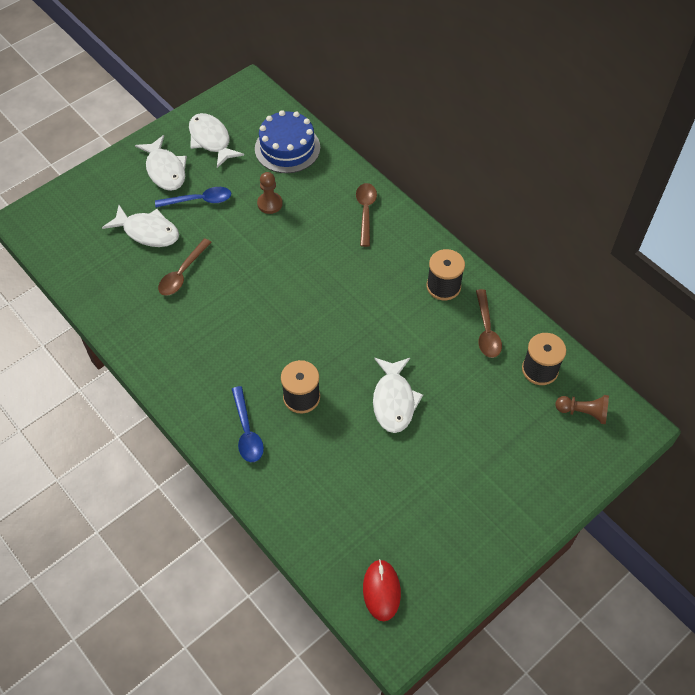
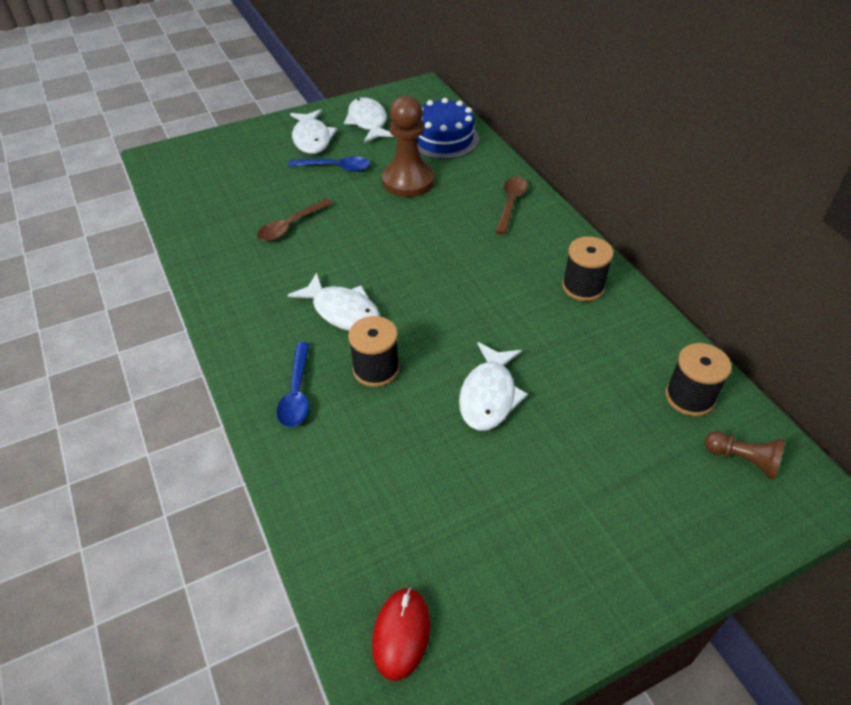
camera: 15 degrees right, 10 degrees down
white fish [102,205,179,247] -> white fish moved to [287,272,380,331]
brown pawn [257,172,283,214] -> brown pawn [382,95,434,197], size x1.87
brown spoon [476,289,502,358] -> none

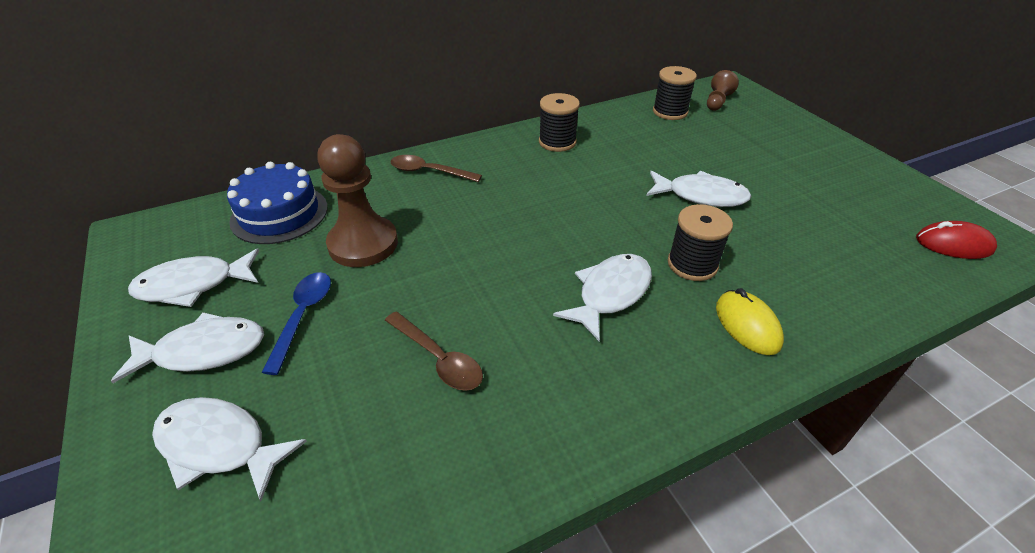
camera: 90 degrees left, 5 degrees down
blue spoon [277,342,310,427] -> yellow mouse [716,288,784,355]
none -> white fish [152,397,307,501]

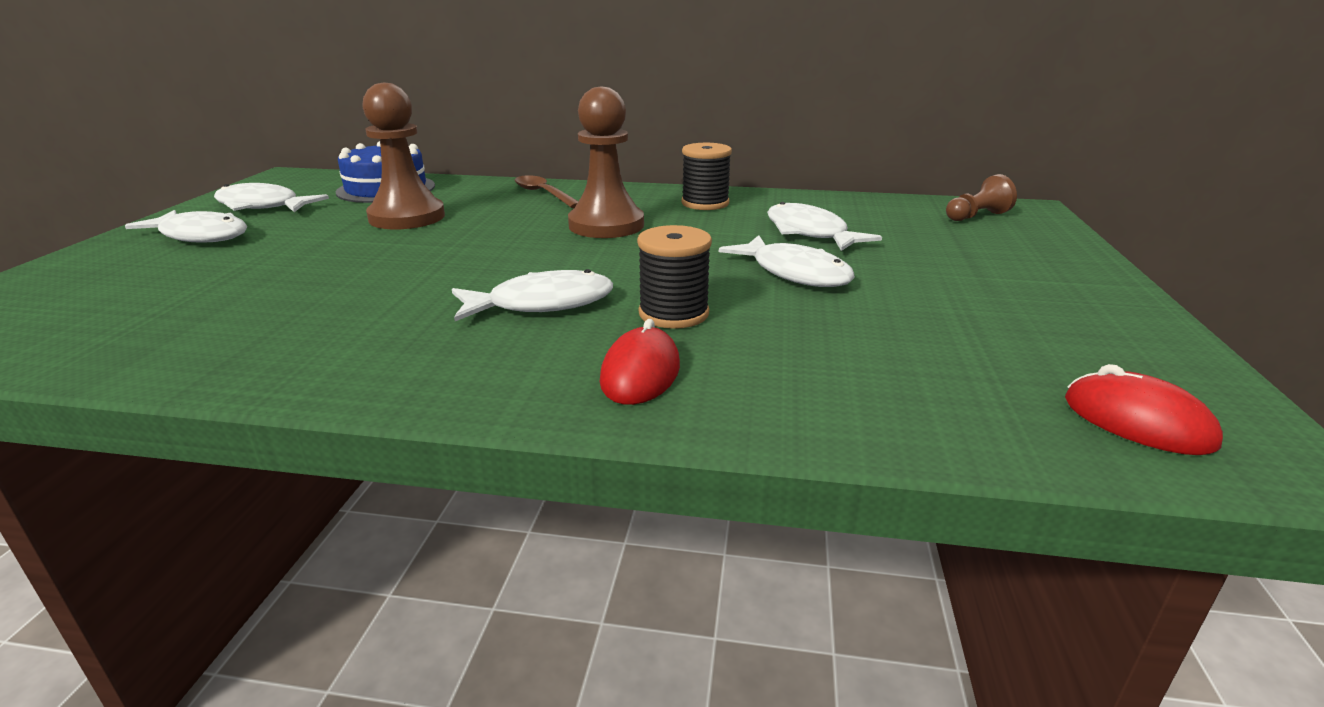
camera: 35 degrees right, 15 degrees down
white fish [152,397,307,501] -> white fish moved to [767,202,882,251]
blue spoon [261,272,331,375] -> none
brown spoon [385,312,483,391] -> none
black spool [653,66,697,120] -> none
yellow mouse [716,288,784,355] -> red mouse [600,319,680,405]
none -> brown pawn [568,86,644,238]

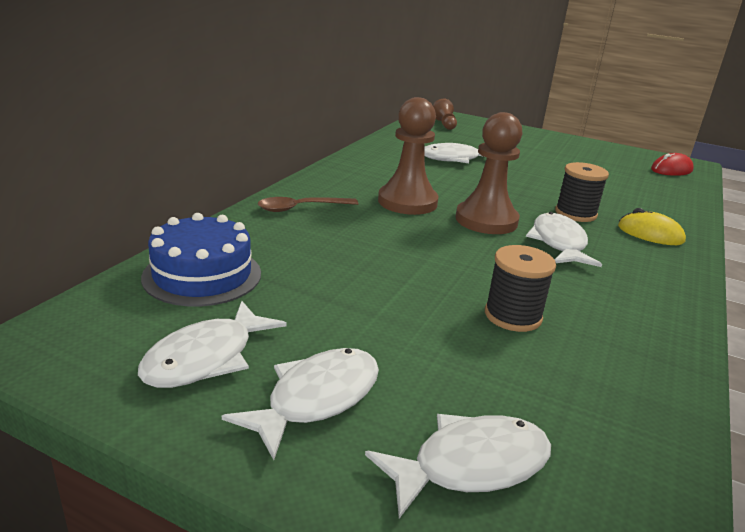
camera: 75 degrees left, 0 degrees up
brown pawn [362,82,445,229] -> brown pawn moved to [455,112,523,234]
red mouse [600,319,680,405] -> yellow mouse [618,208,686,245]
black spool [681,143,732,210] -> black spool moved to [485,245,556,332]
white fish [719,235,855,287] -> white fish moved to [365,414,551,519]

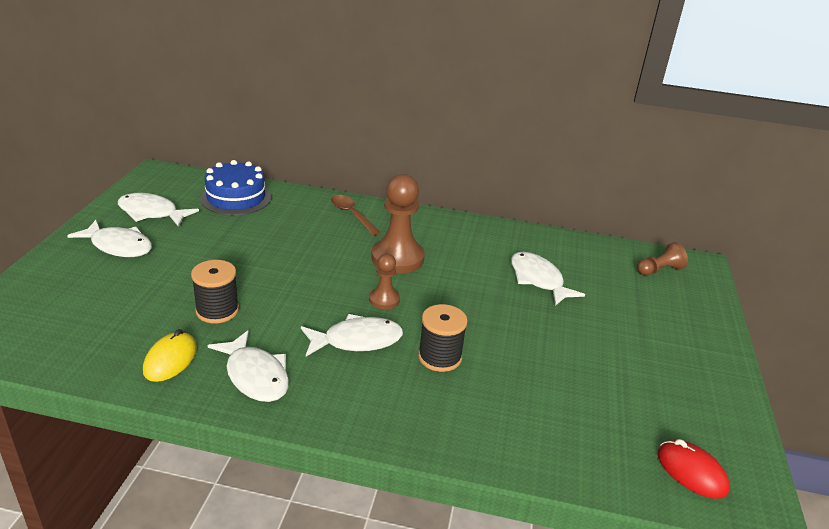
camera: 75 degrees right, 5 degrees up
white fish [365,414,551,519] -> white fish moved to [208,330,289,402]
brown pawn [455,112,523,234] -> brown pawn [369,254,400,309], size x0.53
yellow mouse [618,208,686,245] -> yellow mouse moved to [143,329,197,382]

